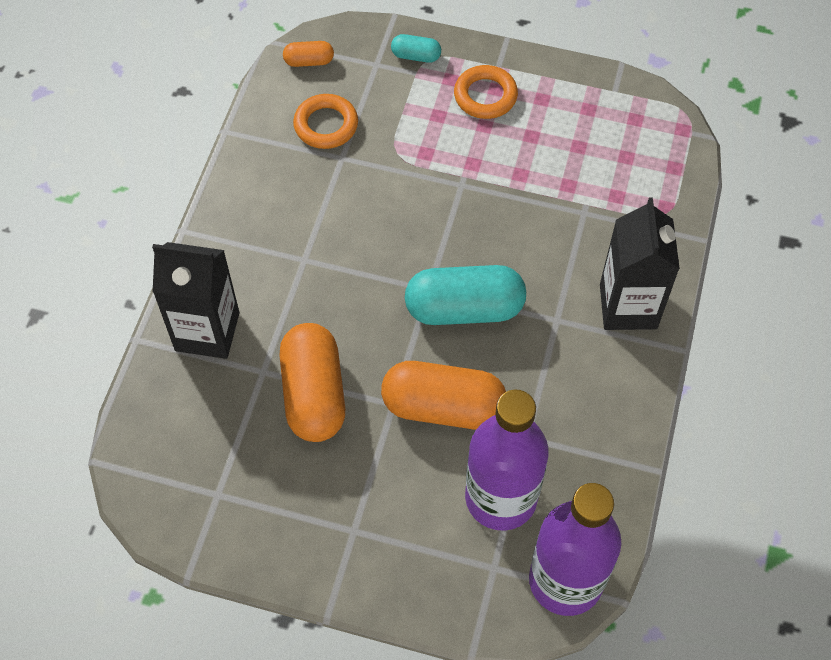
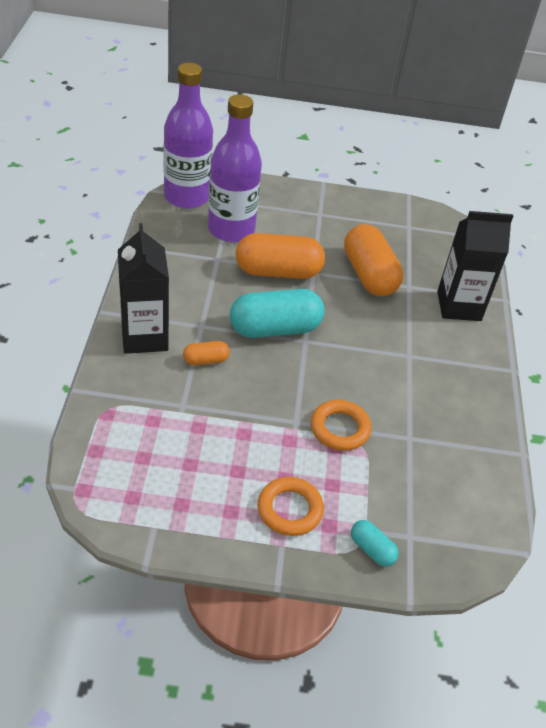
camera: 165 degrees right, 15 degrees down
orange capsule [283,41,334,67] -> orange capsule moved to [183,341,230,365]
orange ring [293,94,358,149] -> orange ring moved to [311,400,372,451]
turquoise capsule [391,34,441,63] -> turquoise capsule turned 45 degrees clockwise [351,520,399,566]

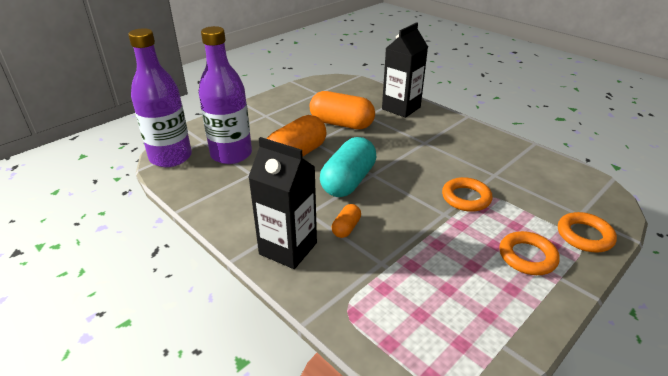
camera: 45 degrees left, 10 degrees down
turquoise capsule [351,520,399,566] -> orange ring [558,212,617,252]

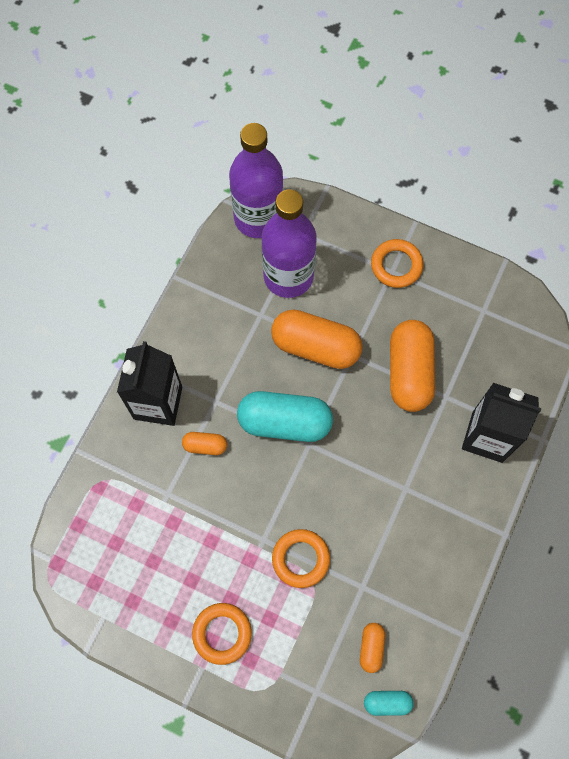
camera: 70 degrees right, 35 degrees up
orange ring [558,212,617,252] -> orange ring moved to [371,239,424,288]
none -> orange capsule [360,623,385,673]
none -> turquoise capsule [364,691,414,716]

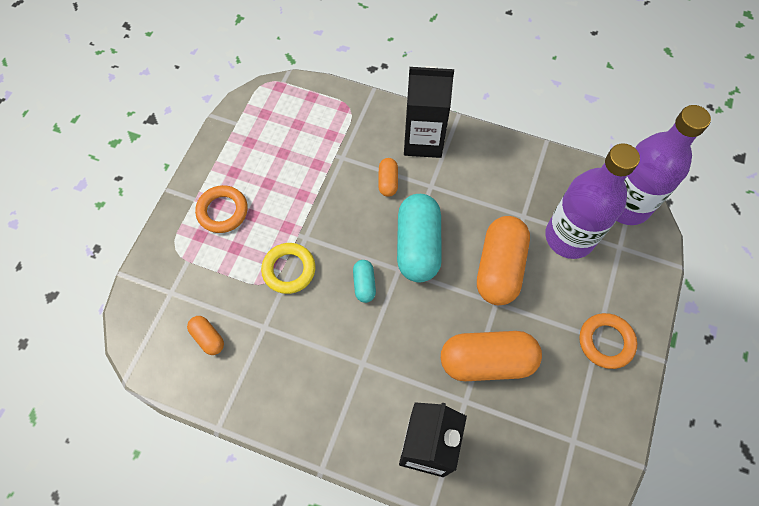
camera: 85 degrees right, 5 degrees down
orange ring [272,529,330,588] -> yellow ring [261,243,316,294]
orange capsule [360,623,385,673] -> orange capsule turned 45 degrees clockwise [187,316,224,355]
turquoise capsule [364,691,414,716] -> turquoise capsule moved to [353,260,376,303]

